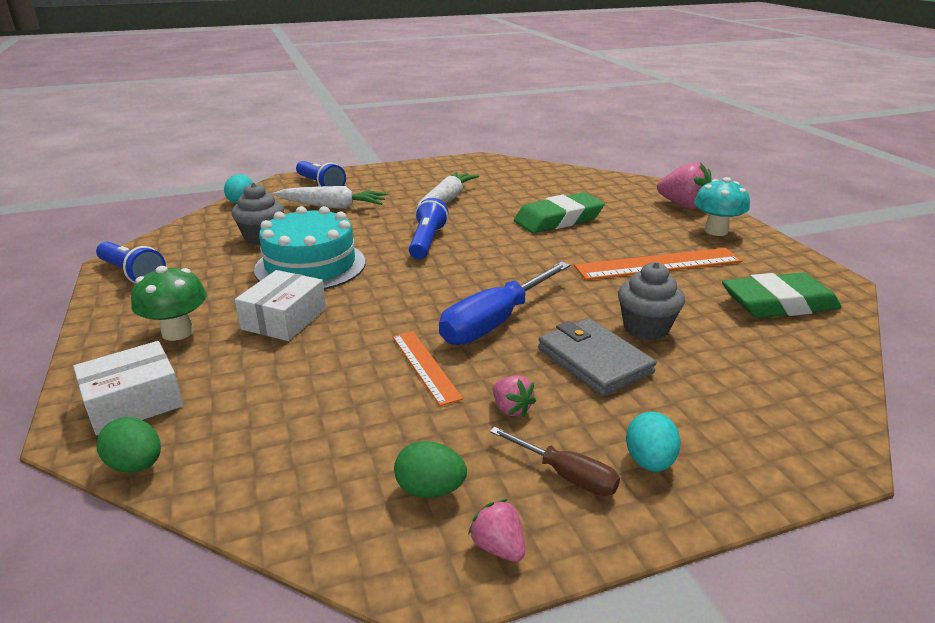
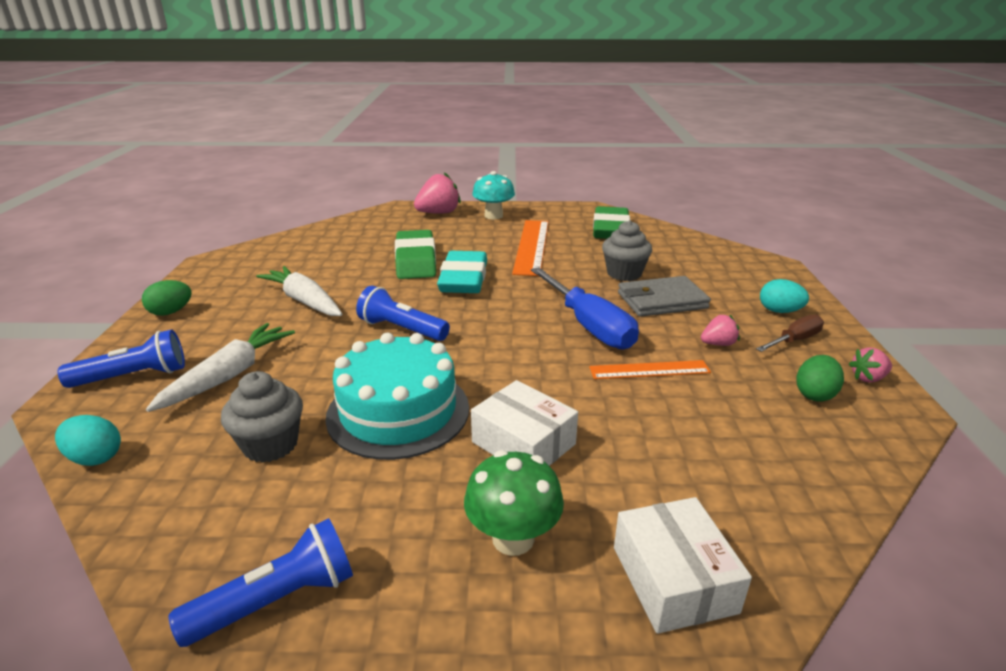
camera: 70 degrees left, 0 degrees up
green egg [97,417,161,472] -> green egg moved to [142,280,192,316]
none -> turquoise eraser [437,251,487,293]

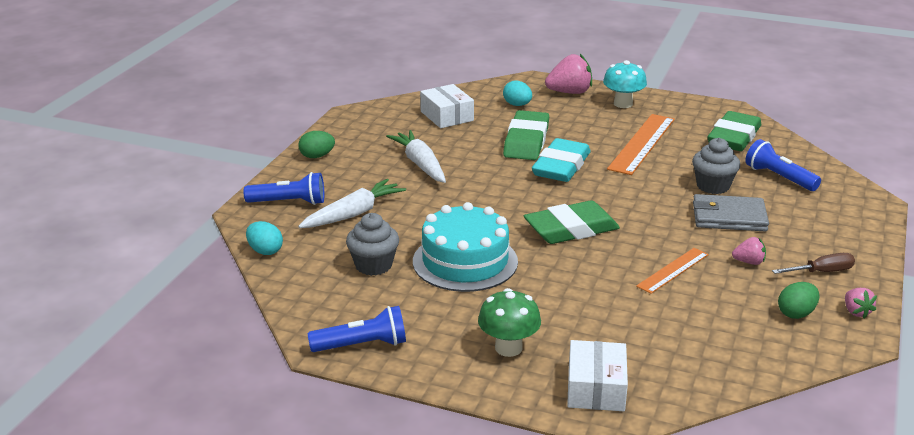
camera: 20 degrees right, 0 degrees up
blue flashlight [356,286,450,341] -> blue flashlight moved to [745,139,821,191]
white box [471,380,578,466] -> white box moved to [420,84,474,128]
blue screwdriver [531,267,639,349] -> none
orange ruler [589,360,711,379] -> orange ruler turned 60 degrees counterclockwise [636,248,709,294]
turquoise egg [760,279,809,313] -> turquoise egg moved to [503,81,532,106]
pink strawberry [849,347,892,383] -> pink strawberry turned 105 degrees counterclockwise [845,288,877,318]
none -> green eraser [524,200,620,244]

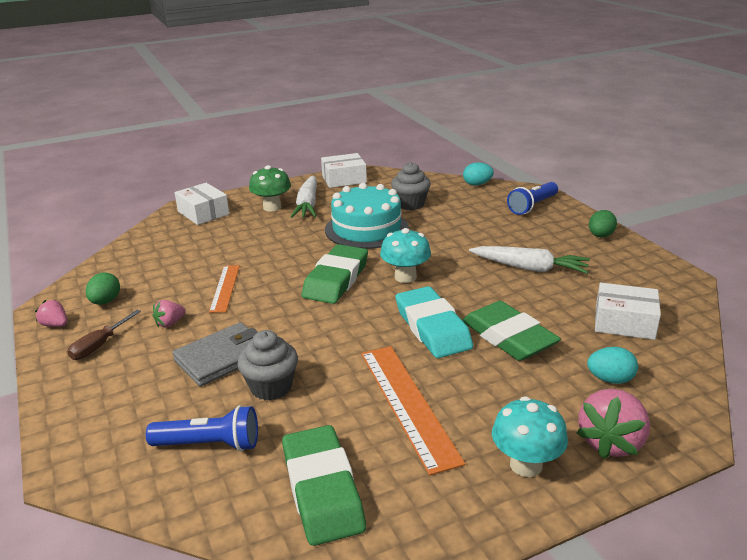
camera: 135 degrees right, 0 degrees up
white carrot [298,179,406,228] -> white carrot moved to [291,176,317,218]
blue flashlight [307,306,406,352] -> white box [321,153,367,188]
none -> turquoise mushroom [380,228,431,283]

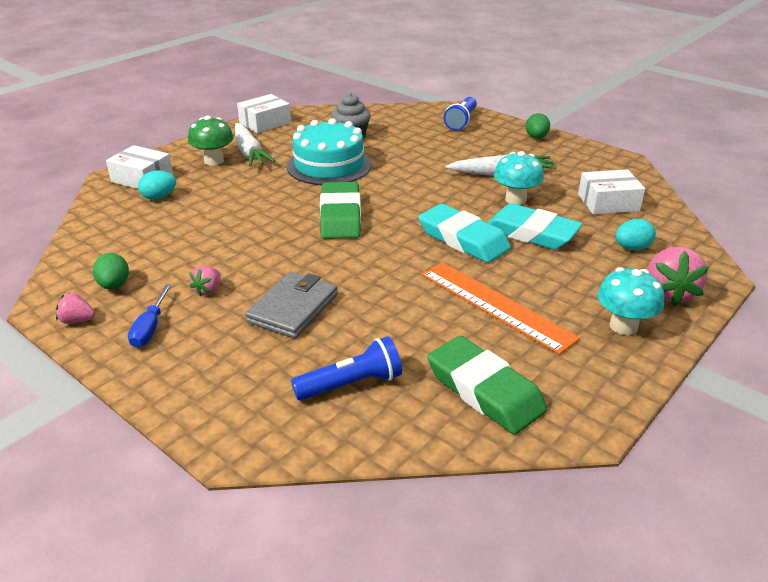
camera: 25 degrees left, 5 degrees up
brown screwdriver [67,310,141,360] -> blue screwdriver [128,284,172,348]
orange ruler [209,265,240,313] -> none
grey cupcake [237,330,298,401] -> none
turquoise mushroom [380,228,431,283] -> turquoise mushroom moved to [494,151,544,205]
green eraser [462,301,561,361] -> turquoise eraser [488,203,583,250]
turquoise egg [463,162,494,186] -> turquoise egg moved to [138,171,176,200]

